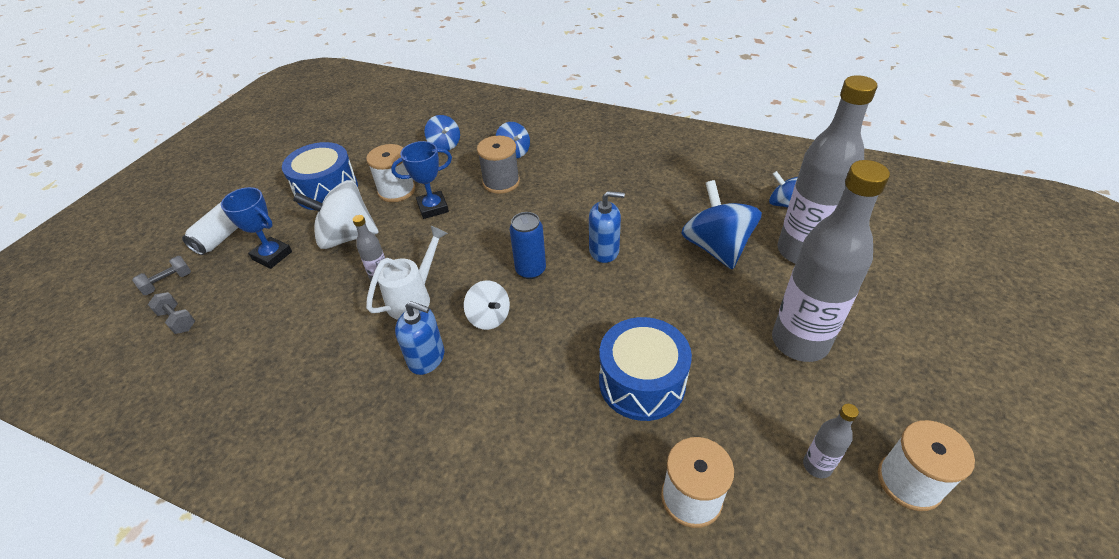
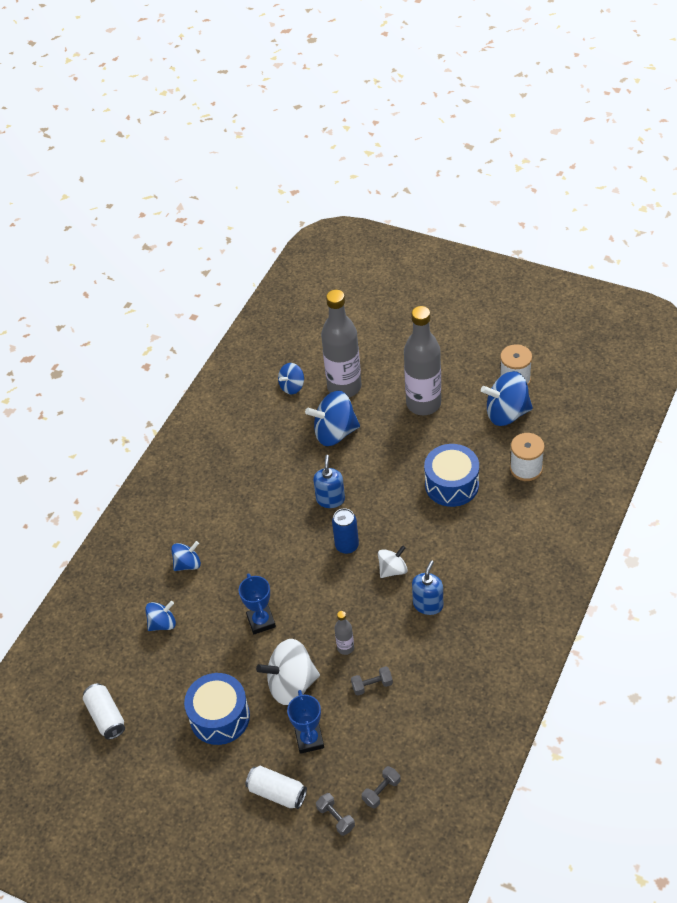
camera: 85 degrees left, 5 degrees up
blue trophy [221,187,292,269] -> blue trophy turned 45 degrees counterclockwise [287,690,324,754]
white spinning top [293,180,379,249] -> white spinning top turned 75 degrees clockwise [256,639,320,705]
white spool [366,144,415,202] -> none
white watering can [366,226,448,320] -> none
grey spool [477,136,520,194] -> none
grey bottle [803,404,859,478] -> blue spinning top [481,371,533,426]
none -> white can [83,683,125,740]
none -> grey dumbbell [351,666,393,696]

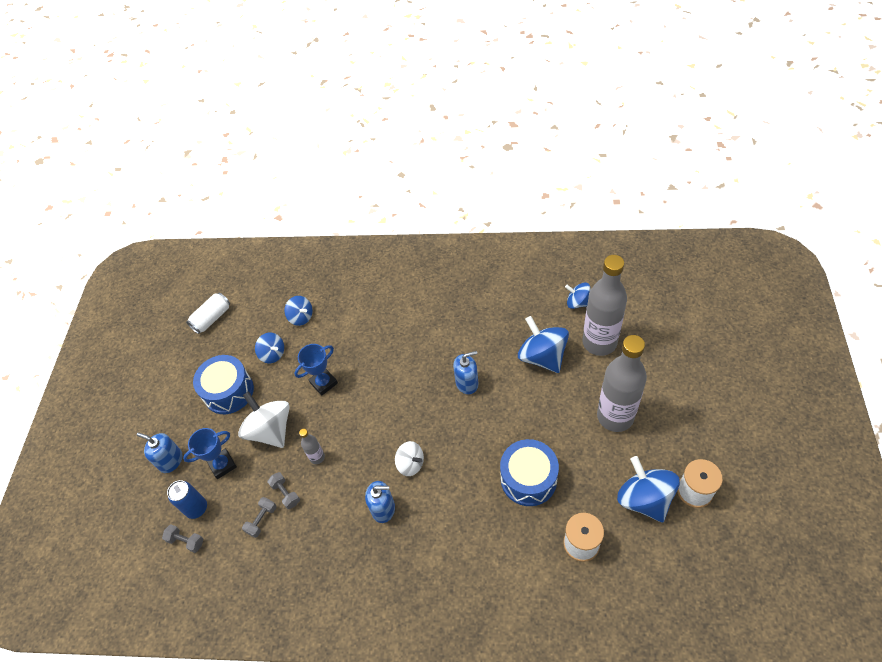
camera: 70 degrees right, 5 degrees up
blue spinning top [171,541,201,571] -> blue spinning top moved to [255,333,284,363]
white can [246,766,307,809] -> blue soap dispenser [136,432,182,473]
grey dumbbell [316,793,355,836] -> grey dumbbell moved to [242,497,277,538]
blue can [332,508,359,554] -> blue can moved to [167,480,207,519]

